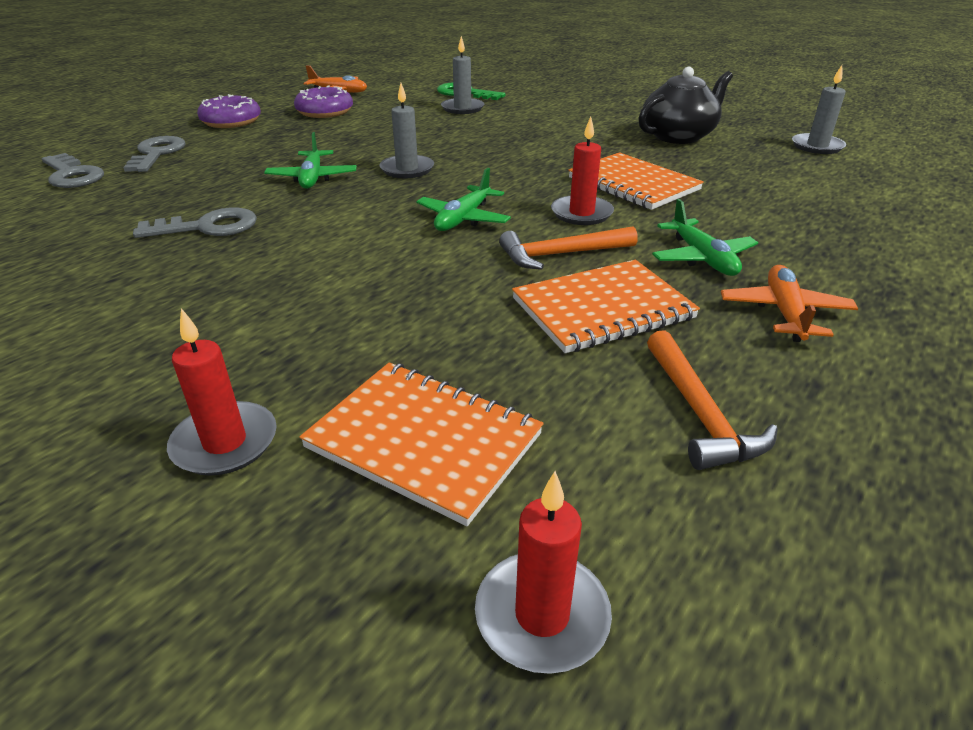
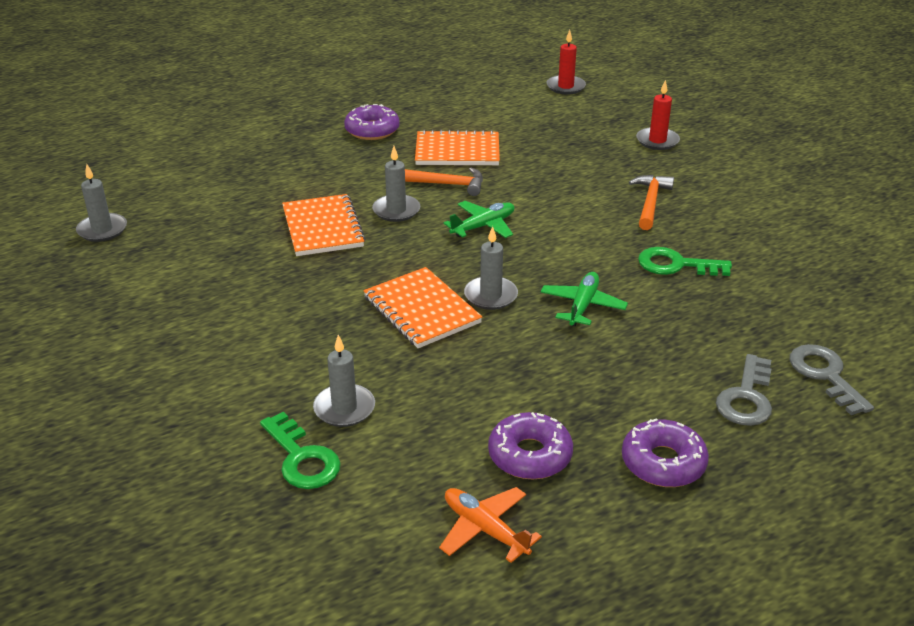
camera: 155 degrees left, 0 degrees up
grey key [133,207,257,238] -> green key [638,247,732,276]
orange notebook [299,362,543,526] -> orange notebook moved to [363,267,482,348]
red candle [551,117,614,225] -> grey candle [372,146,420,222]
black teapot [638,67,733,144] -> none
orange hammer [647,330,778,470] -> orange hammer moved to [629,175,674,230]
green plane [652,199,758,276] -> none
orange plane [721,265,858,342] -> purple donut [344,104,400,140]

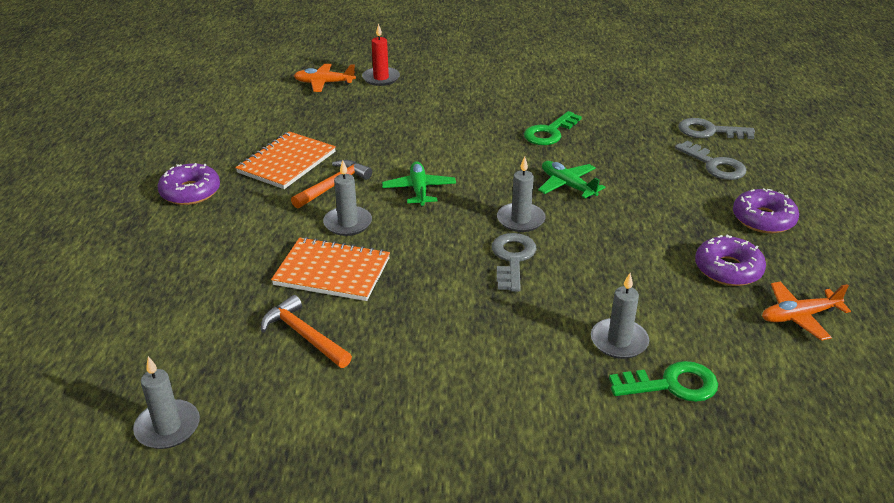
camera: 60 degrees left, 0 degrees up
orange notebook [363,267,482,348] -> grey key [492,233,537,292]
red candle [546,30,586,94] -> none
orange hammer [629,175,674,230] -> orange hammer moved to [261,295,352,368]
none -> orange plane [294,64,356,92]

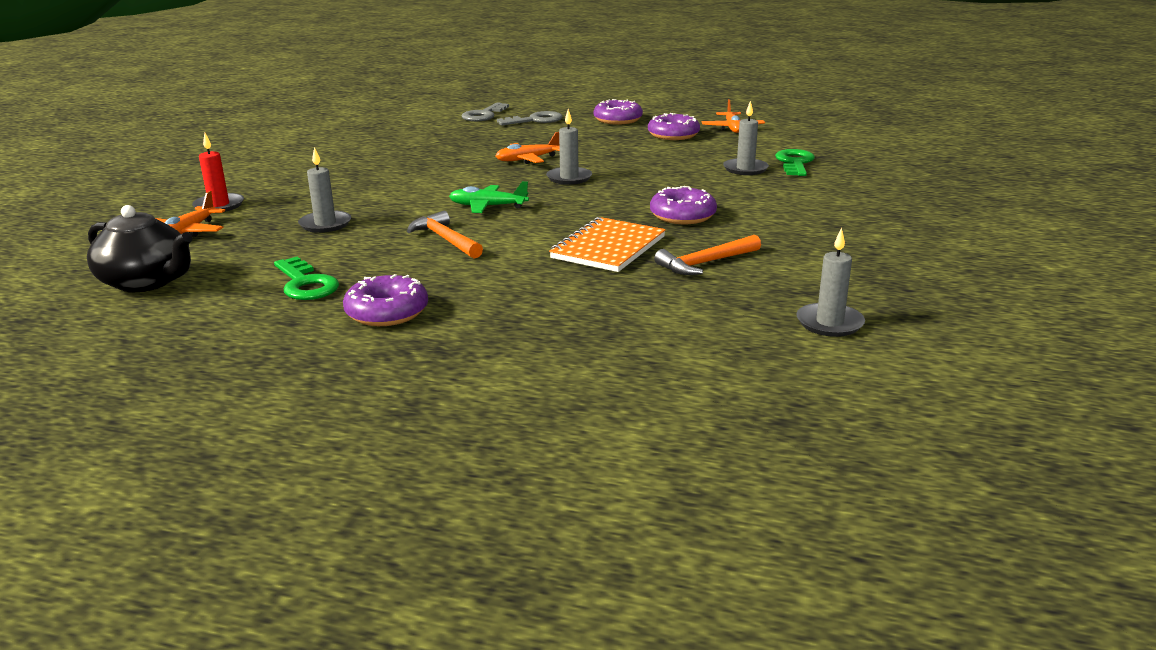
camera: 75 degrees left, 10 degrees down
orange notebook [235,131,336,189] -> none
grey candle [323,160,372,236] -> grey candle moved to [298,147,351,233]
grey key [492,233,537,292] -> none
green key [524,111,582,145] -> green key moved to [274,257,339,300]
green plane [538,161,605,199] -> orange plane [495,132,560,164]
none -> black teapot [87,205,193,292]
none -> purple donut [650,186,717,224]

